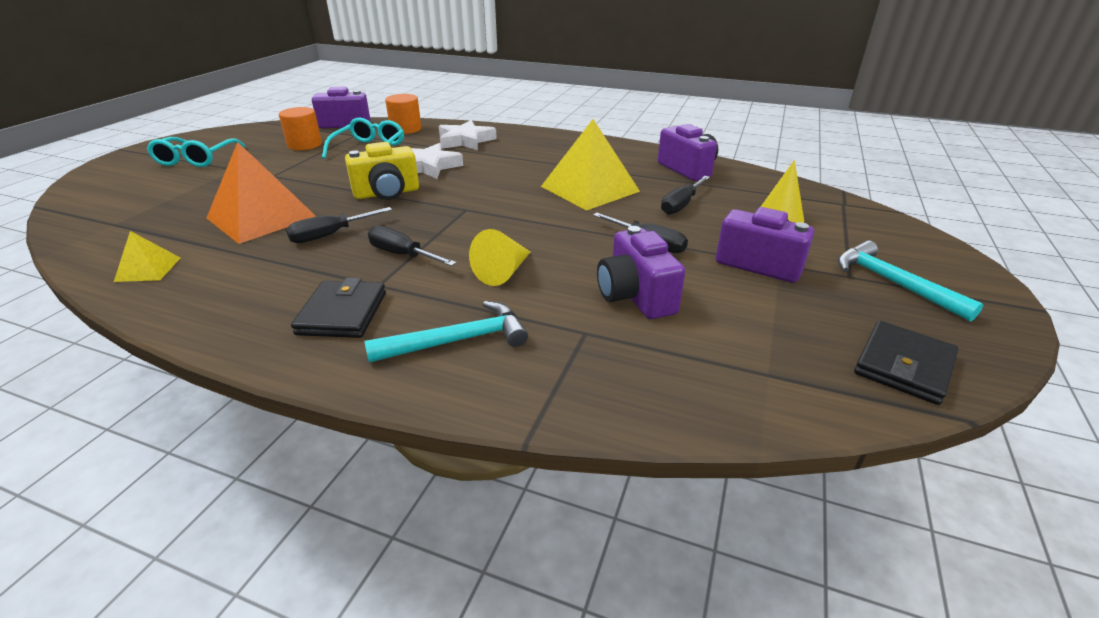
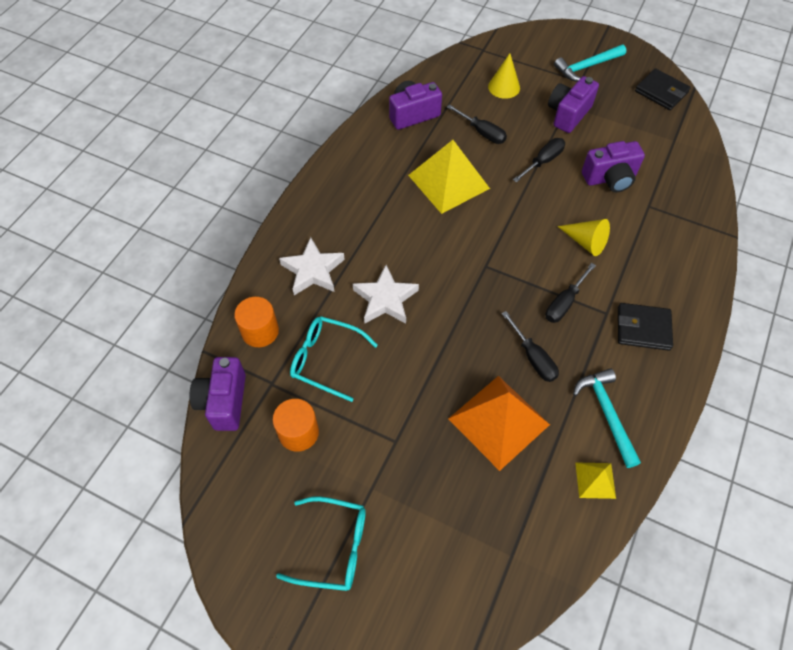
camera: 85 degrees left, 25 degrees up
yellow camera [345,142,419,200] -> none
turquoise hammer [364,301,528,363] -> turquoise hammer moved to [573,368,641,468]

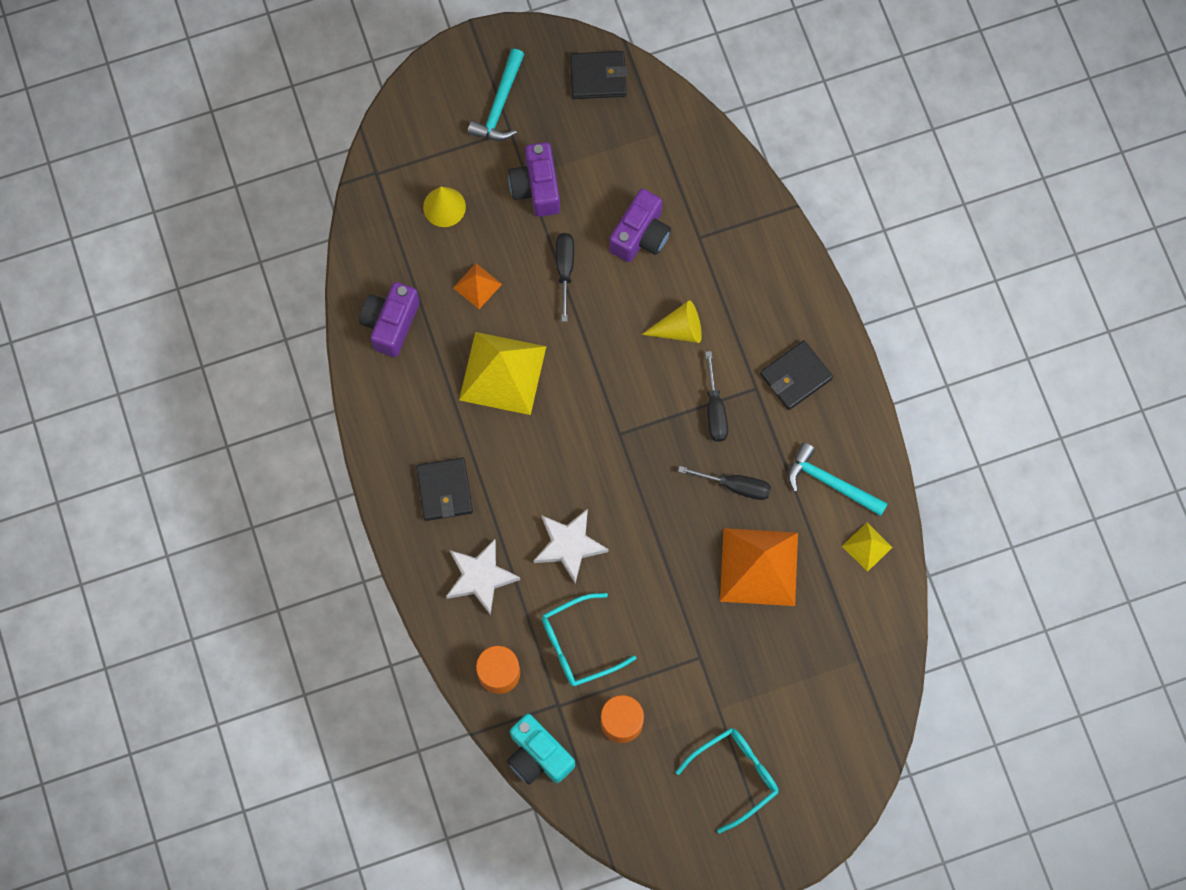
camera: 45 degrees left, 15 degrees up
purple camera [189,357,246,431] -> turquoise camera [507,714,575,785]
black screwdriver [447,104,507,144] -> orange pyramid [453,263,502,309]
none -> black wallet [416,458,473,521]

